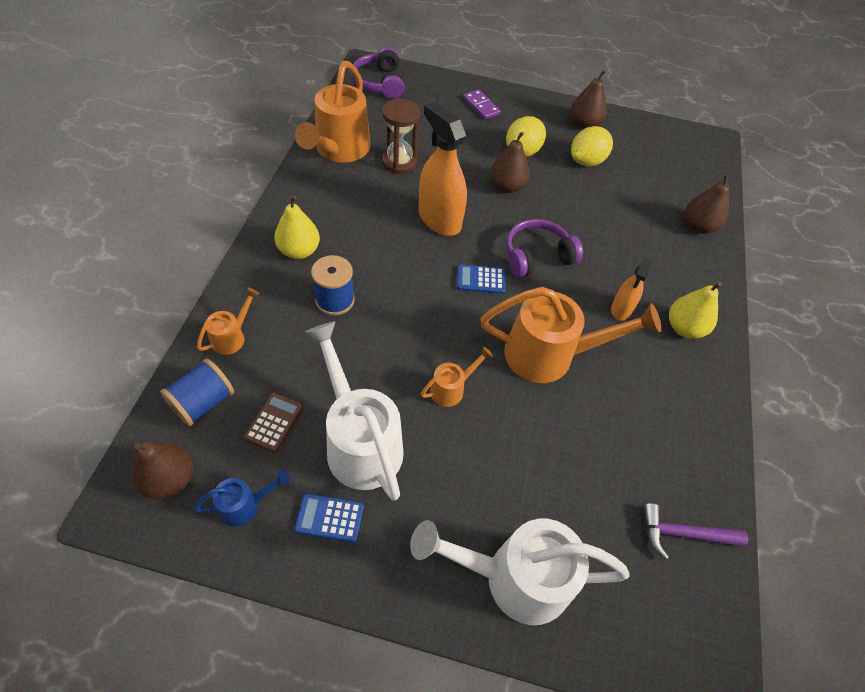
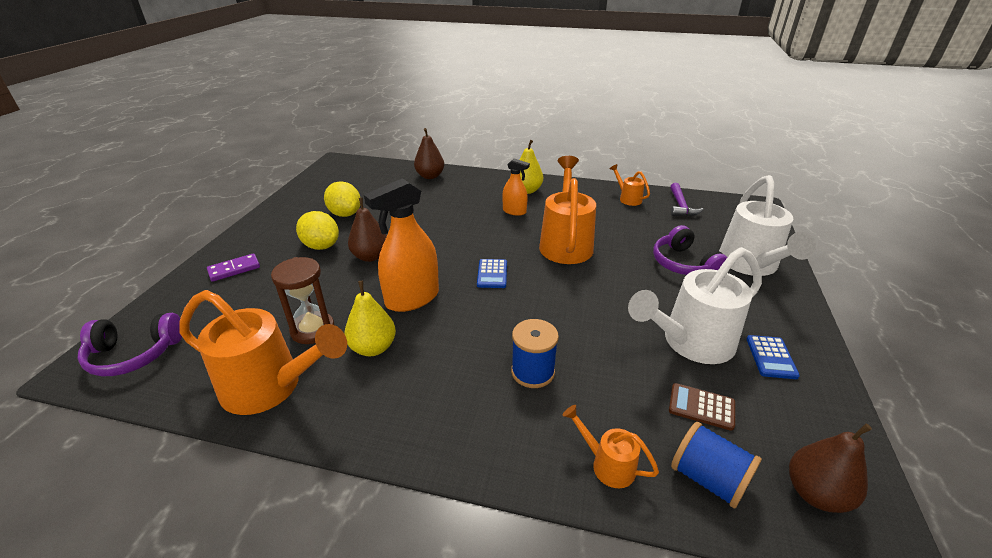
camera: 85 degrees left, 20 degrees down
blue watering can [193,469,290,527] -> none
yellow pear [274,195,320,259] -> yellow pear moved to [344,281,396,356]
orange watering can [421,347,493,407] -> orange watering can moved to [609,164,650,206]
purple headphones [506,219,583,277] -> purple headphones moved to [653,225,727,275]
brown pear [570,70,607,129] -> none

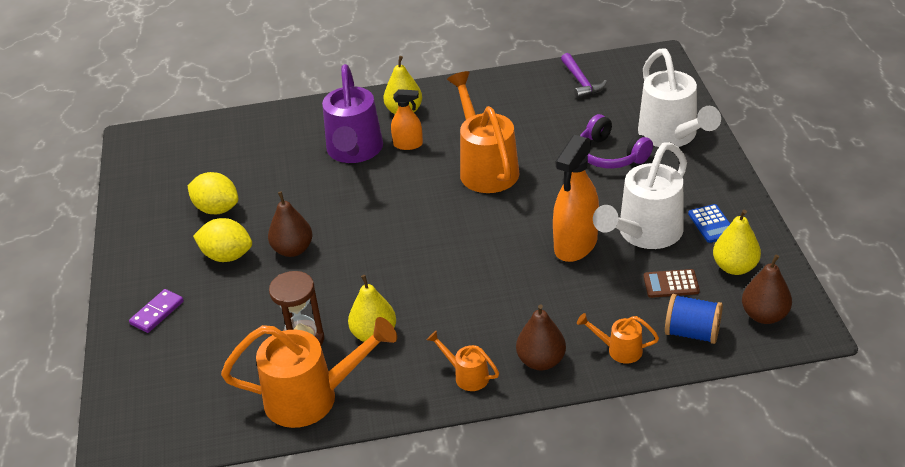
camera: 20 degrees left, 5 degrees up
purple headphones [78,313,182,376] -> none
orange spray bottle [364,178,439,312] -> orange spray bottle moved to [553,135,599,262]
brown pear [414,128,444,179] -> brown pear moved to [516,304,566,371]
blue calculator [477,259,507,288] -> none
blue spool [511,319,559,388] -> none
orange watering can [609,164,650,206] -> orange watering can moved to [427,330,499,391]
none -> purple watering can [322,64,383,163]
none -> yellow pear [713,210,761,275]

